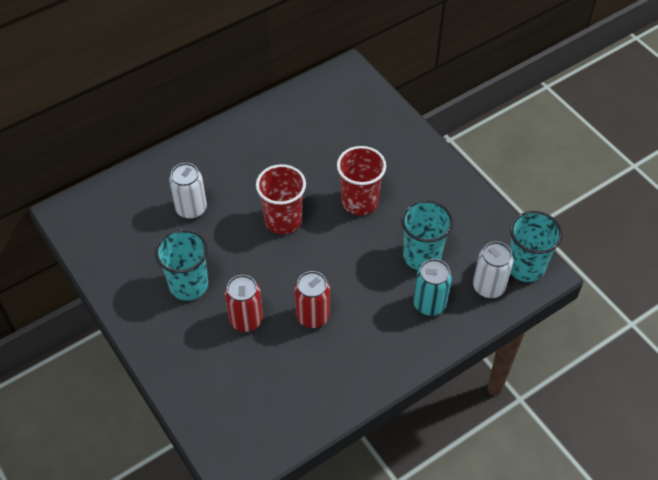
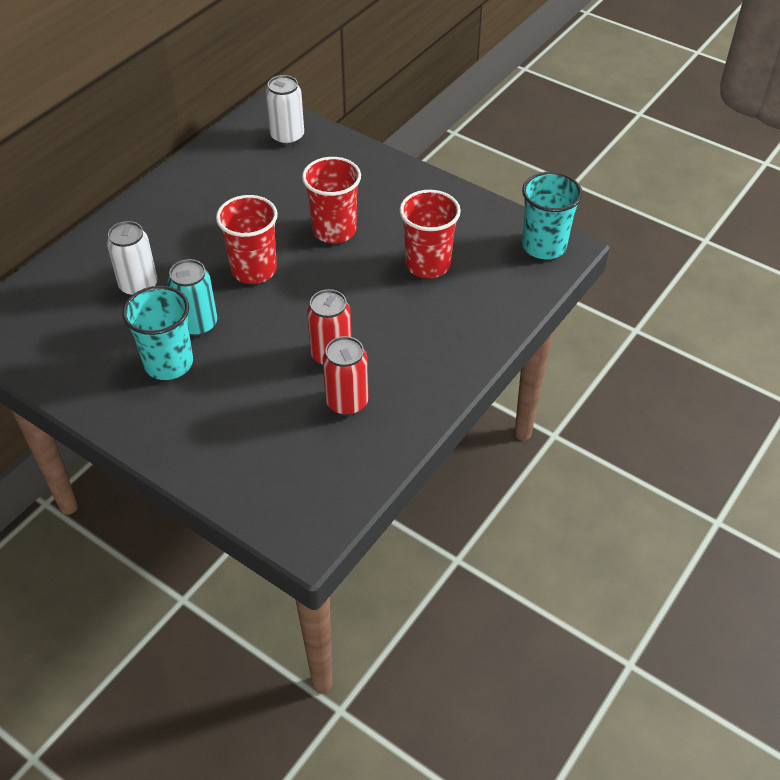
camera: 20 degrees left, 5 degrees down
red can [225,275,263,332] -> red can moved to [323,336,369,416]
turquoise cup [401,200,453,270] -> red cup [399,190,461,278]
turquoise can [413,259,452,316] -> turquoise can moved to [168,259,217,337]
white can [473,241,513,298] -> white can moved to [266,75,304,146]

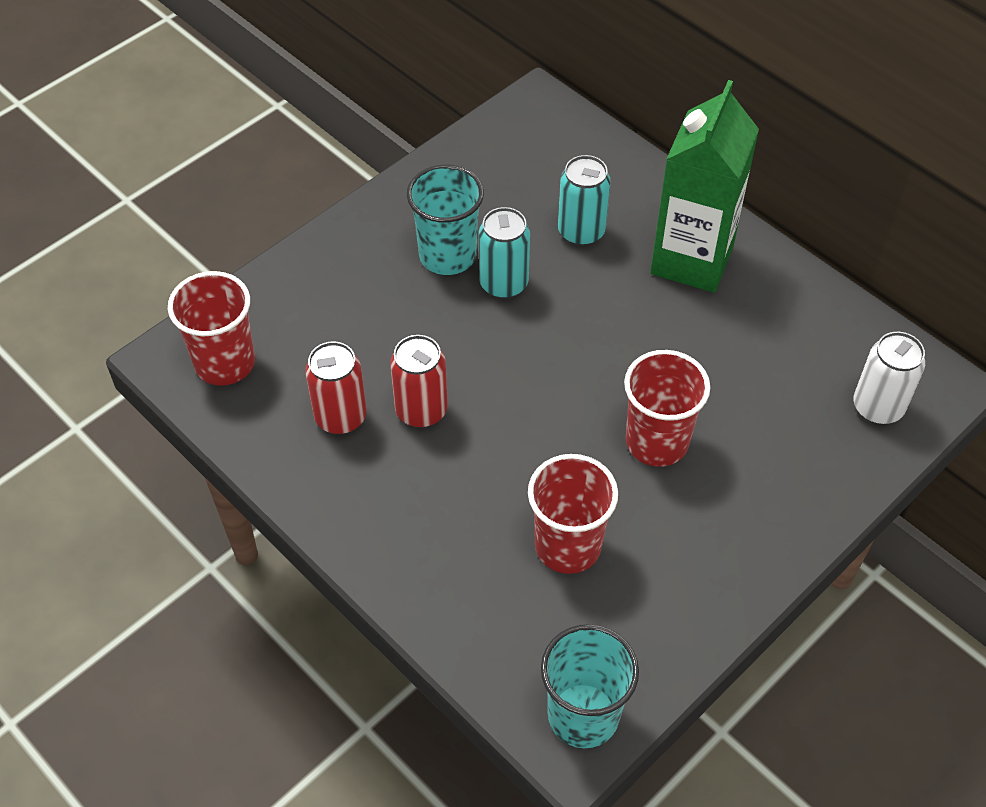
camera: 100 degrees right, 5 degrees up
white can [107,221,157,296] -> turquoise can [558,155,611,247]
red cup [216,195,278,284] -> red cup moved to [168,271,255,386]
none -> green carton [650,80,759,293]

